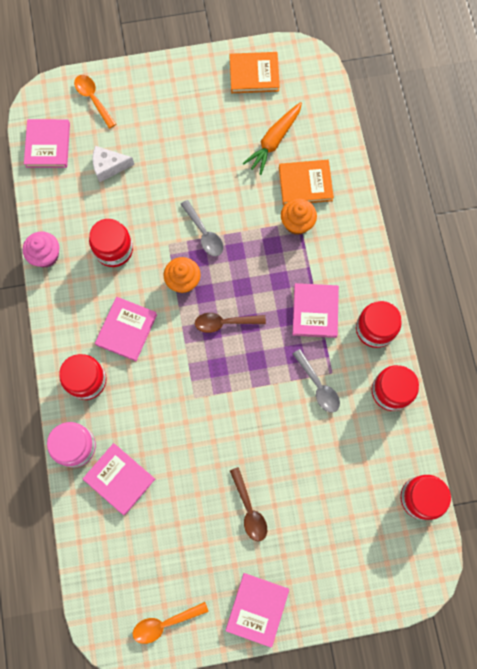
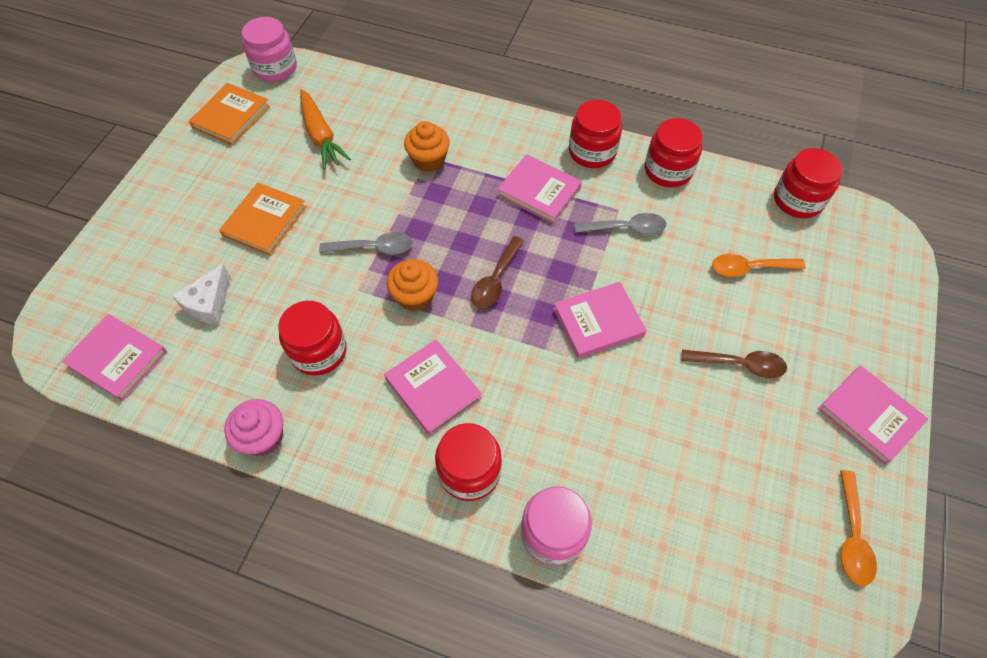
camera: 60 degrees left, 15 degrees down
orange spoon [74,75,116,129] -> orange spoon moved to [712,254,806,277]
pink book [83,443,155,515] -> pink book moved to [553,282,647,359]
orange book [279,160,334,205] -> orange book moved to [219,182,307,256]
none -> pink jar [242,17,297,82]

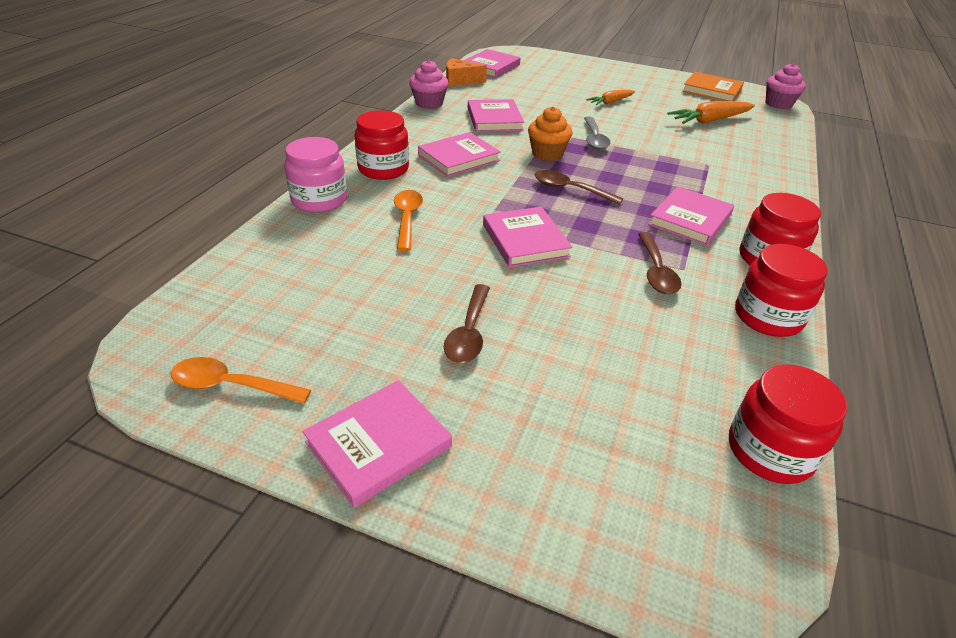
camera: 90 degrees right, 20 degrees down
white cheese [172,264,231,325] -> none
orange book [219,182,307,256] -> orange carrot [586,90,635,105]
pink jar [242,17,297,82] -> pink cupcake [766,63,806,109]
red jar [278,301,347,376] -> pink book [468,99,524,132]
orange cupcake [404,121,450,172] -> none
grey spoon [574,213,666,235] -> brown spoon [638,232,681,294]
orange spoon [712,254,806,277] -> orange spoon moved to [394,190,423,251]
none -> orange cheese [446,58,487,86]

